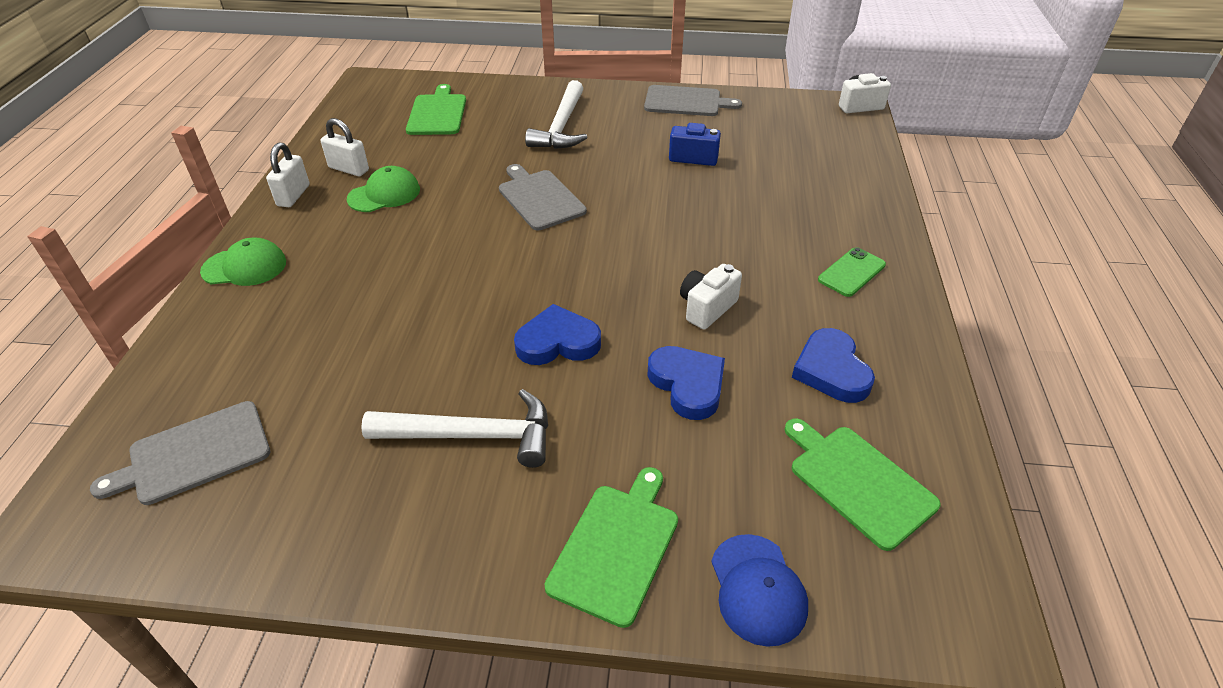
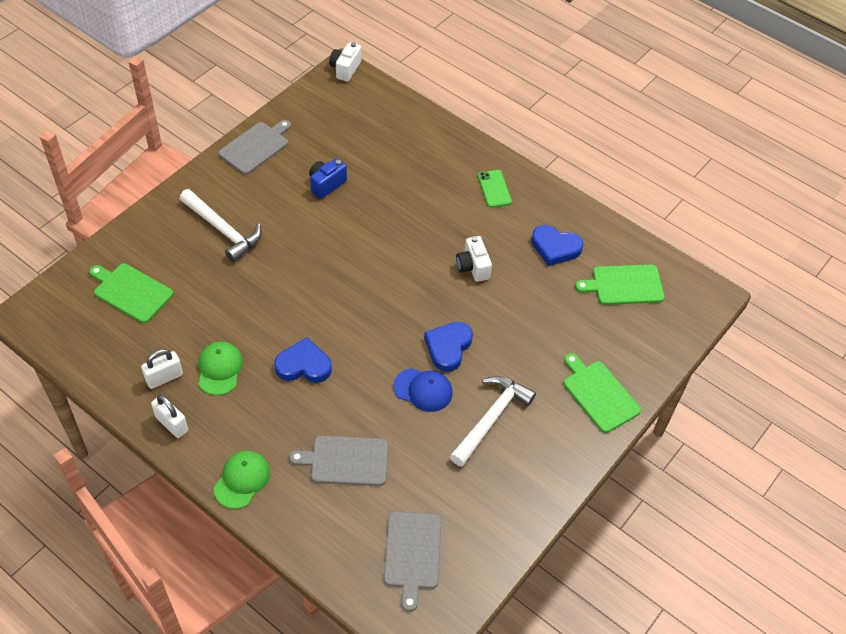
camera: 60 degrees left, 10 degrees up
grey cutting board [499,164,587,230] -> grey cutting board moved to [289,435,388,486]
blue heart [647,346,725,420] -> blue heart moved to [274,337,332,383]
blue cap [711,534,808,647] -> blue cap moved to [393,368,453,412]

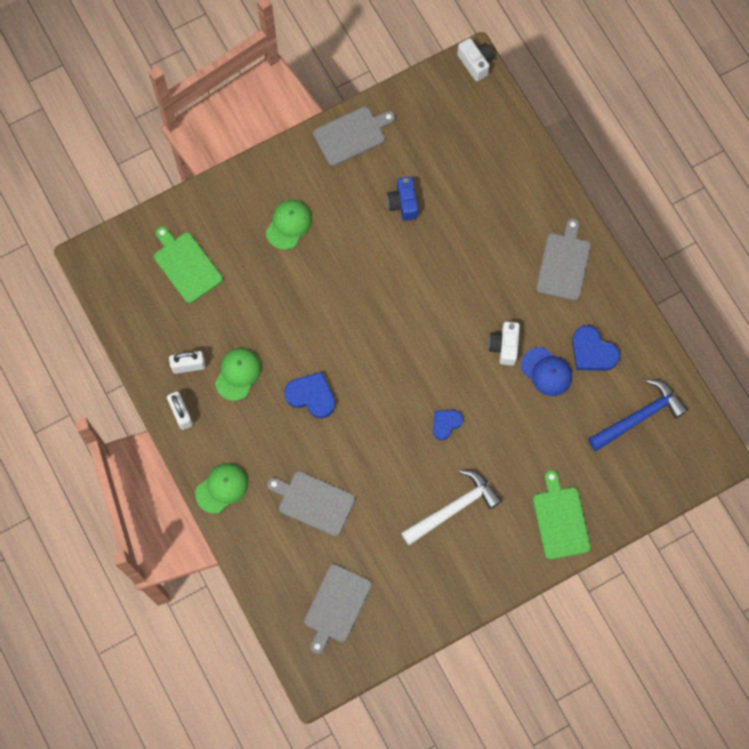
camera: 25 degrees right, 20 degrees up
white hammer [180,189,262,262] -> green cap [266,200,312,250]
blue camera [309,158,347,199] -> blue camera turned 75 degrees counterclockwise [387,177,418,221]
white camera [329,42,361,82] -> white camera turned 105 degrees clockwise [457,38,494,82]
blue cap [393,368,453,412] -> blue cap moved to [521,347,572,396]
blue heart [424,322,473,372] -> blue heart [433,410,463,440], size x0.65
green phone [478,170,512,208] -> grey cutting board [536,218,591,301]
green cutting board [575,264,665,305] -> blue hammer [588,379,688,451]

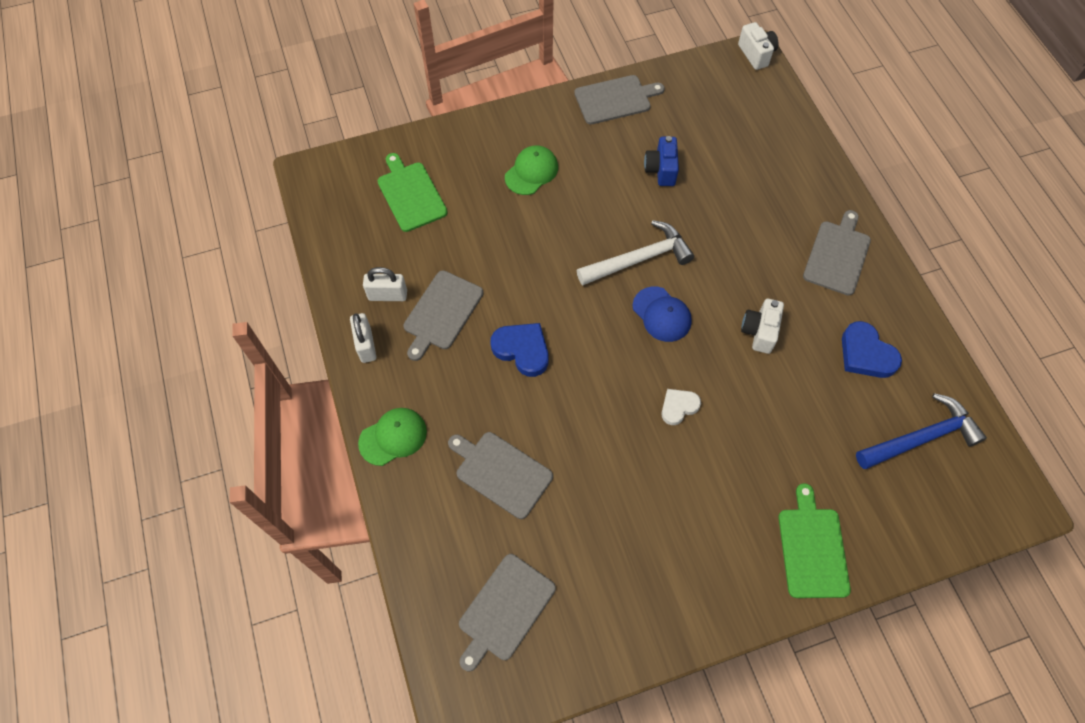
camera: 10 degrees right, 10 degrees down
green cap [215,348,261,401] -> grey cutting board [403,270,484,361]
white hammer [401,469,502,546] -> white hammer moved to [577,220,694,285]
blue heart [433,410,463,440] -> white heart [662,389,701,425]
blue cap [521,347,572,396] -> blue cap moved to [633,286,692,342]

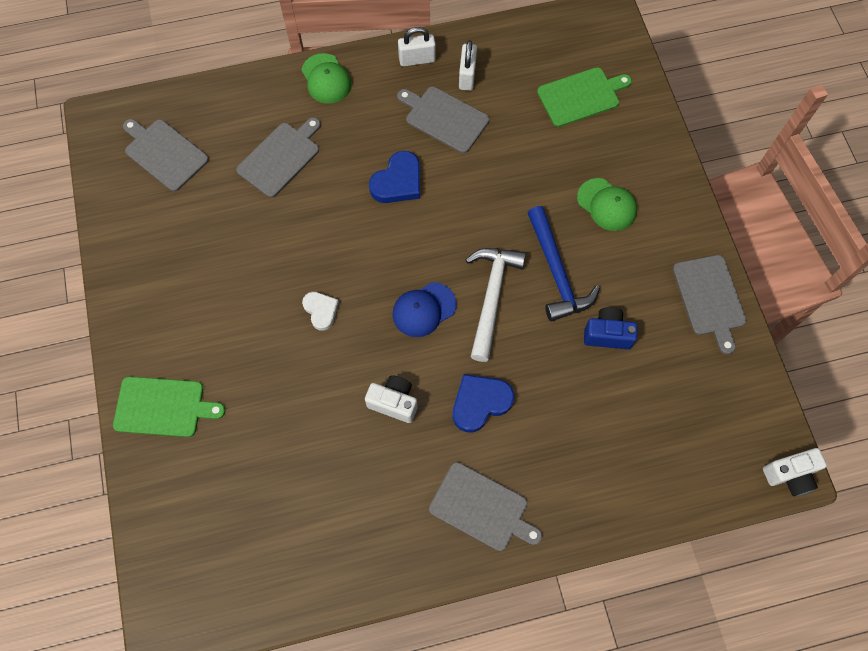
camera: 95 degrees right, 5 degrees up
white hammer [577,220,694,285] -> white hammer turned 150 degrees counterclockwise [466,248,526,362]
blue heart [842,321,902,378] -> blue heart moved to [453,374,514,433]
blue hammer [856,393,987,469] -> blue hammer moved to [527,206,600,322]

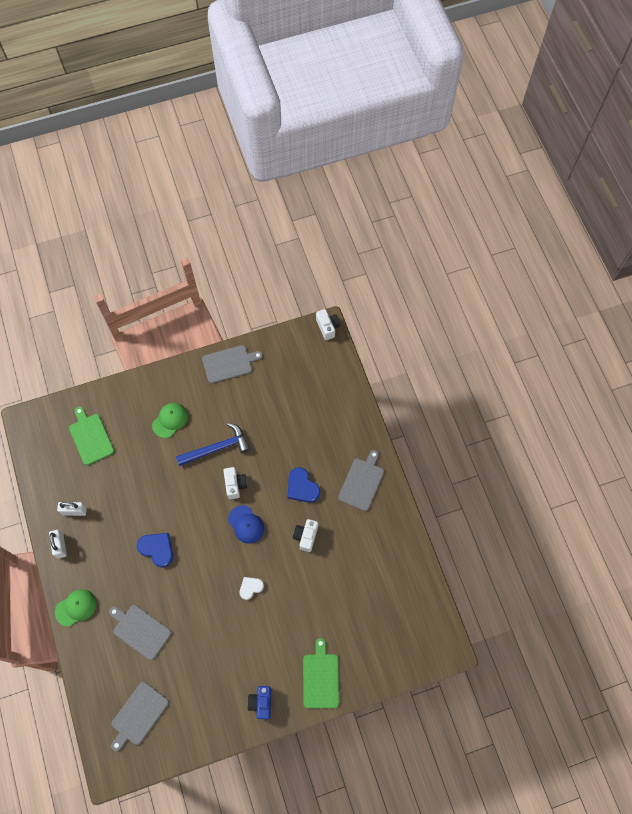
camera: 95 degrees left, 0 degrees up
grey cutting board [397,87,489,153] -> none
white hammer [466,248,526,362] -> white camera [223,467,247,499]
blue camera [584,307,637,349] -> blue camera moved to [247,686,271,719]

